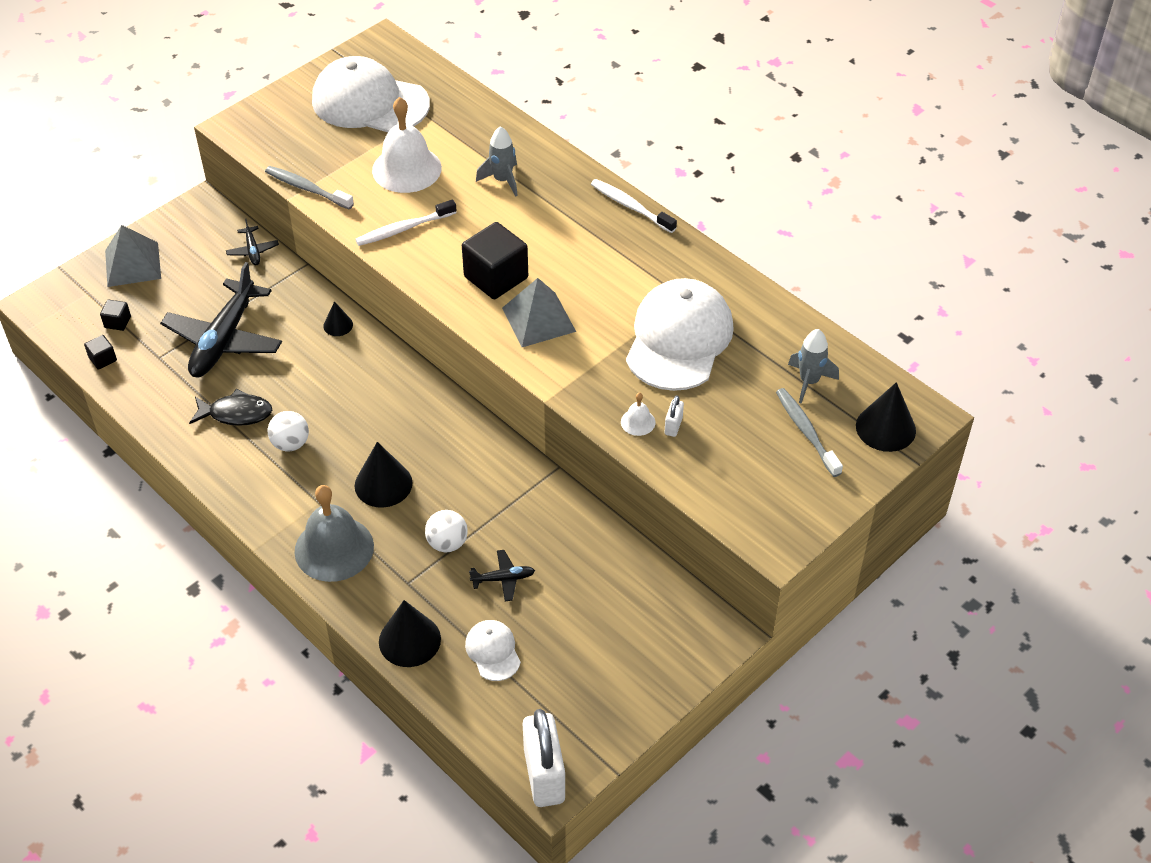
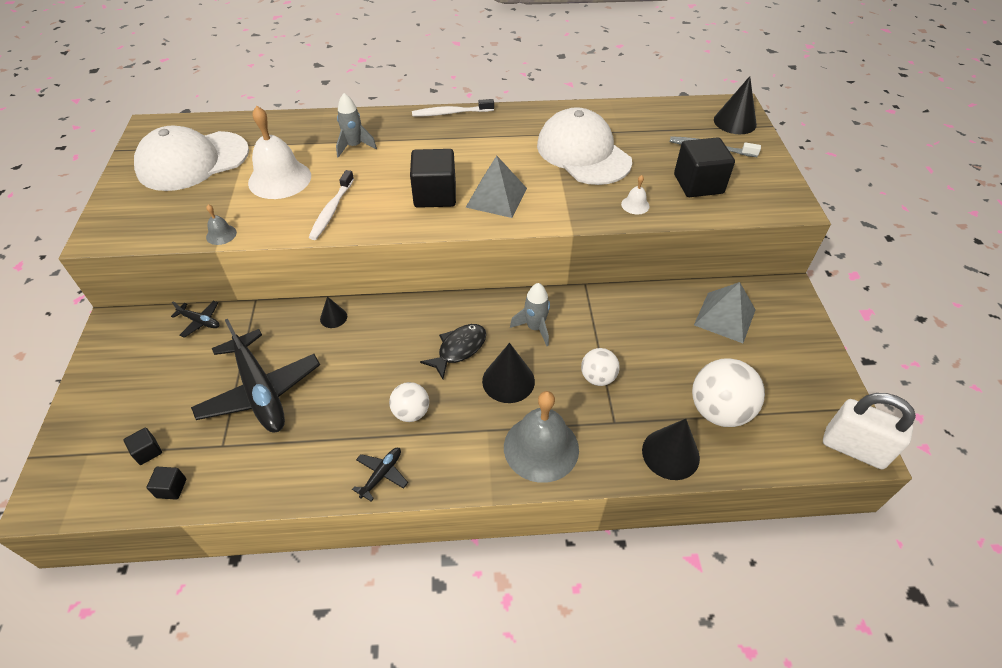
camera: 50 degrees left, 0 degrees up
grey pyramid [105,225,161,287] -> grey pyramid moved to [694,282,756,343]
black fish [189,389,272,426] -> black fish moved to [420,324,486,379]
grey toothbrush [265,166,354,209] -> grey bell [206,204,237,245]
white cap [465,620,521,681] -> white ball [692,358,765,427]
black plane [469,550,535,601] -> black plane moved to [352,448,408,502]
white padlock [665,395,684,437] -> none
grey rocket [788,329,839,403] -> grey rocket moved to [510,283,550,346]
none -> black cube [674,137,735,197]

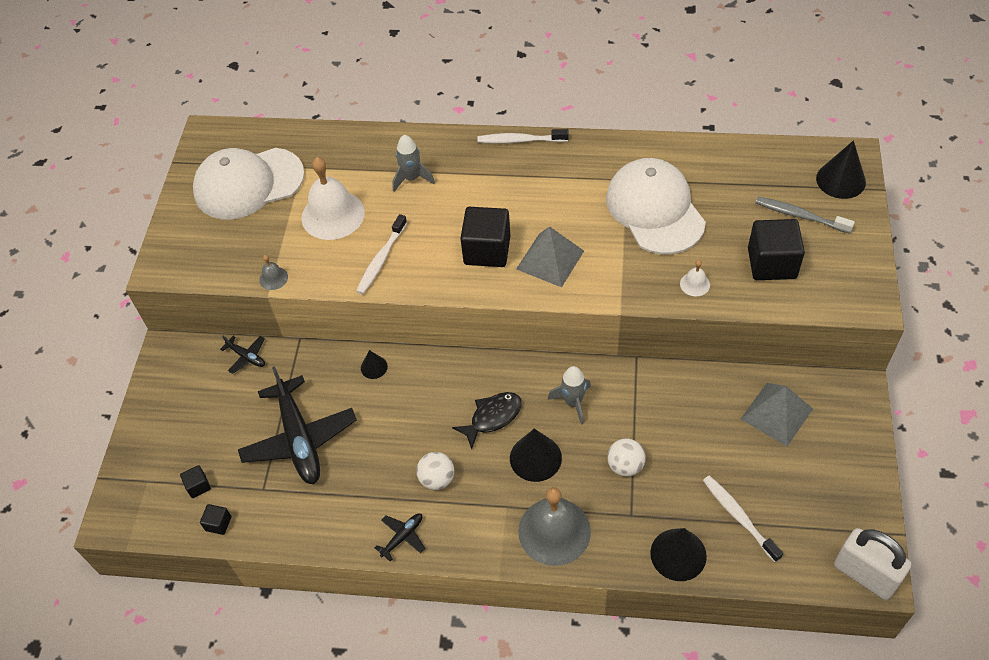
camera: 15 degrees right, 5 degrees up
white ball [692,358,765,427] -> white toothbrush [703,476,783,562]

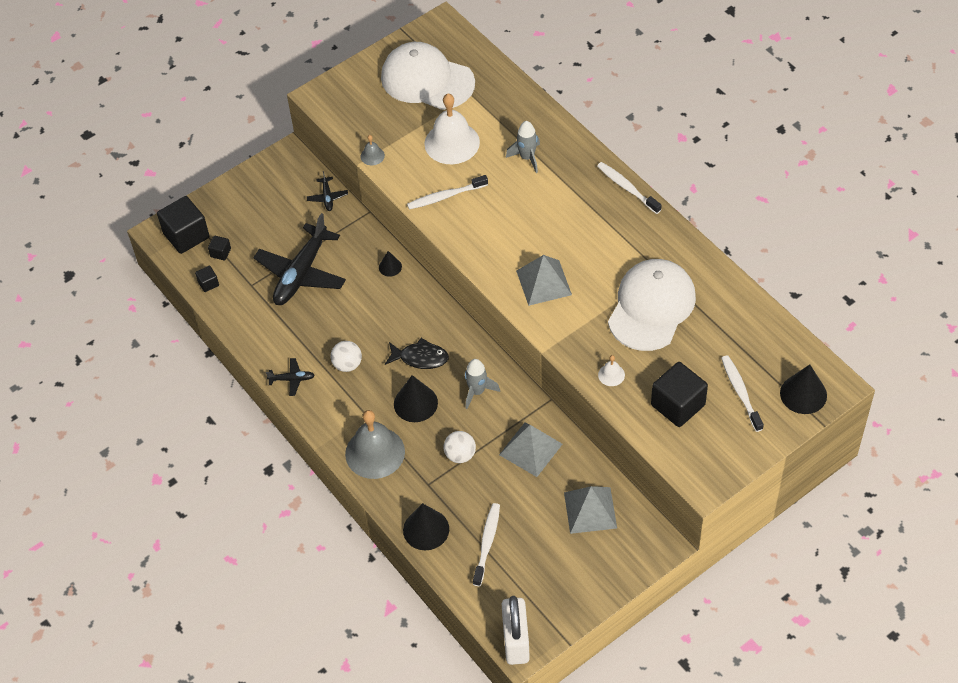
camera: 45 degrees right, 0 degrees up
black cube [460,207,510,267] -> black cube moved to [157,196,210,254]
grey toothbrush [755,197,855,234] -> white toothbrush [721,355,764,432]
none -> grey pyramid [499,422,562,477]

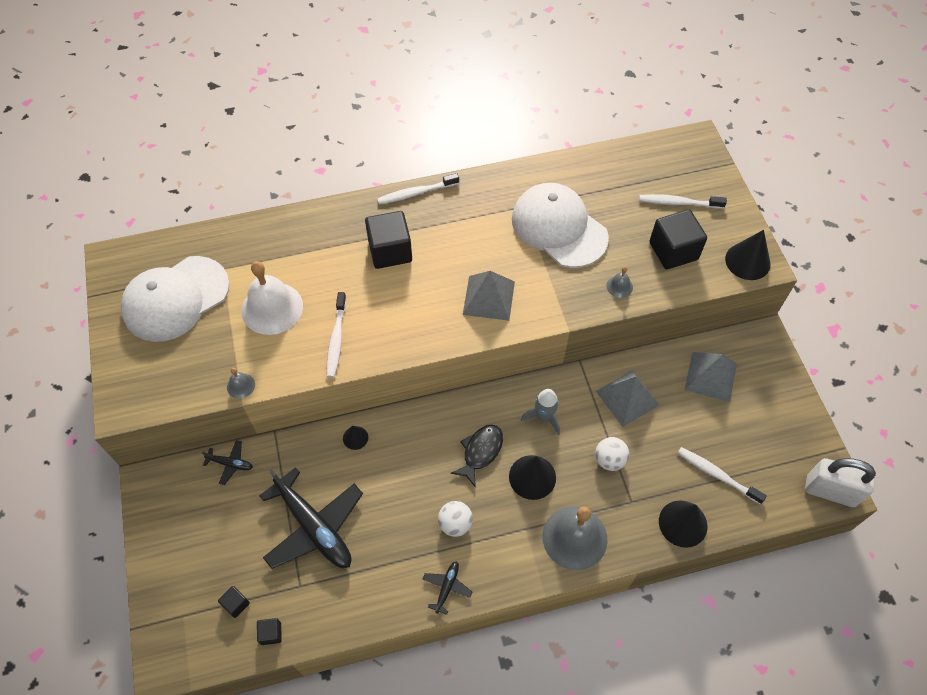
camera: 70 degrees left, 5 degrees up
black cube [157,196,210,254] -> black cube moved to [365,211,412,269]
grey rocket [506,121,540,173] -> none
white bell [598,355,625,386] -> grey bell [606,266,633,298]
black cone [780,364,827,414] -> black cone moved to [725,230,770,280]

